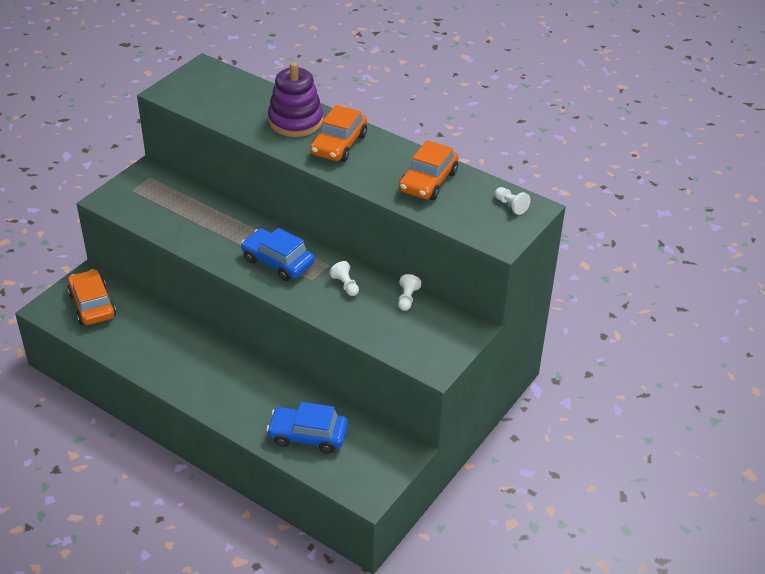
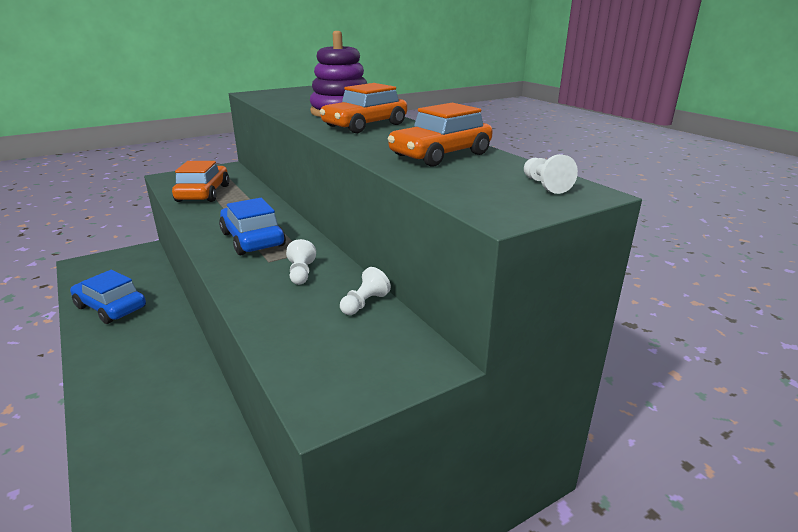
camera: 25 degrees right, 15 degrees down
orange car [67,269,116,325] -> orange car moved to [172,161,229,202]
blue car [267,402,348,454] -> blue car moved to [70,270,146,324]

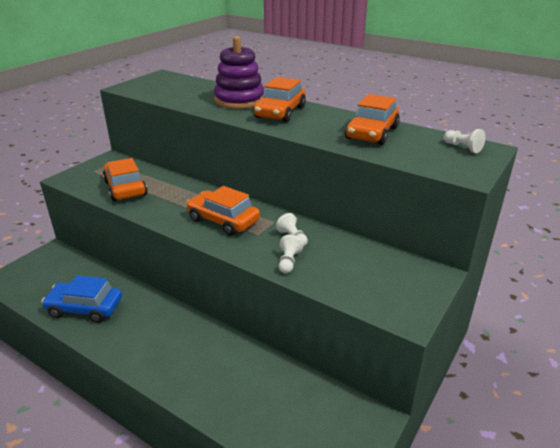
camera: 25 degrees left, 5 degrees up
blue car [219,198,286,255] -> orange car [187,186,260,236]
white pawn [340,267,391,315] -> white pawn moved to [279,235,304,273]

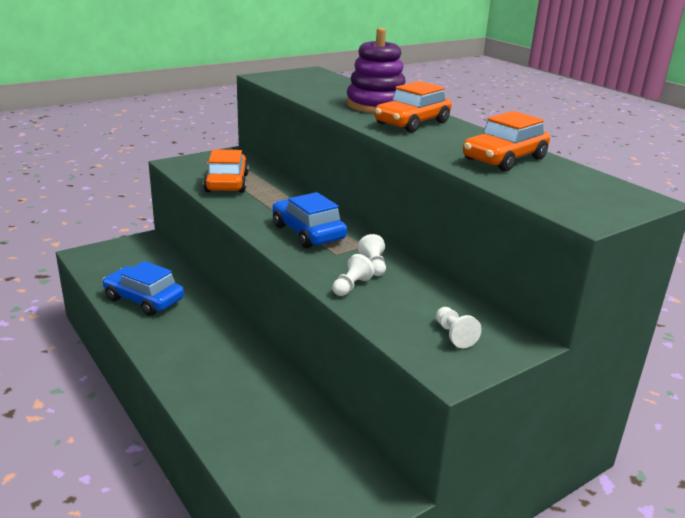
camera: 20 degrees right, 5 degrees down
orange car [187,186,260,236] -> blue car [272,192,347,248]
white pawn [444,129,485,153] -> white pawn moved to [436,307,481,348]

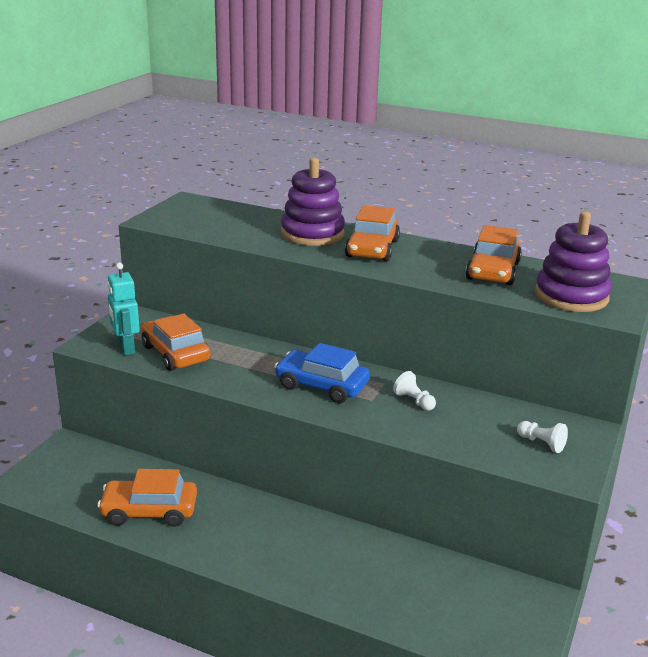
camera: 30 degrees left, 0 degrees up
blue car [103,261,184,316] -> orange car [97,469,197,527]
white pawn [332,254,375,296] -> none
none -> turquoise robot [107,263,140,355]
none -> purple stacking toy [535,211,612,312]

